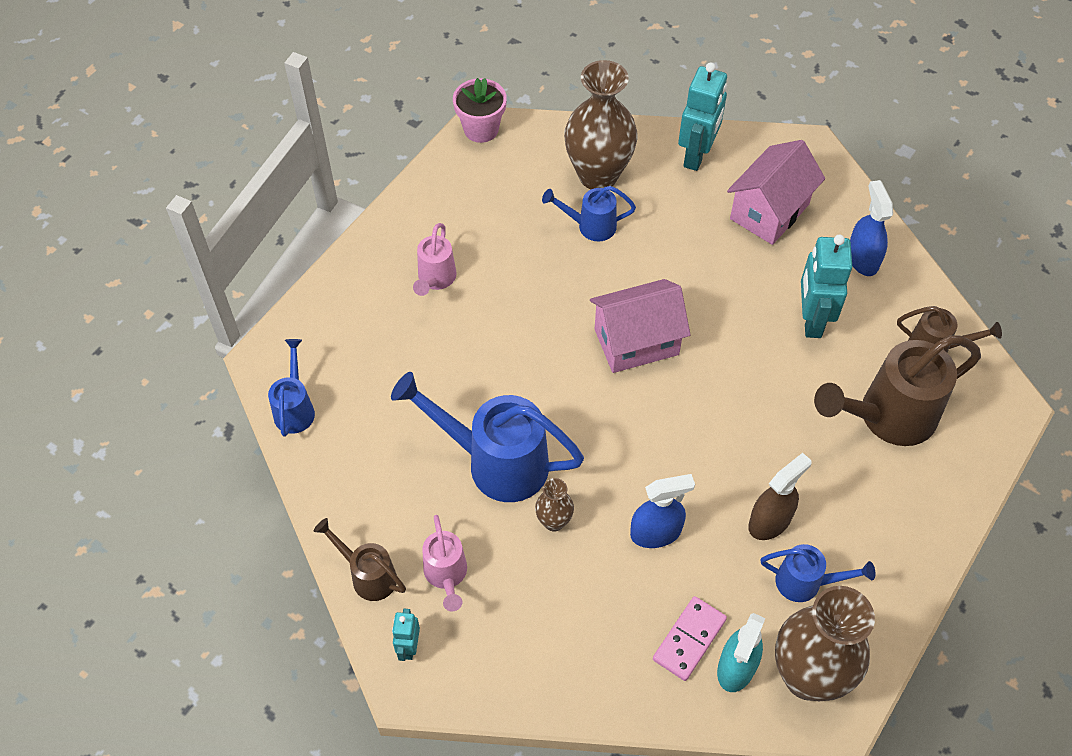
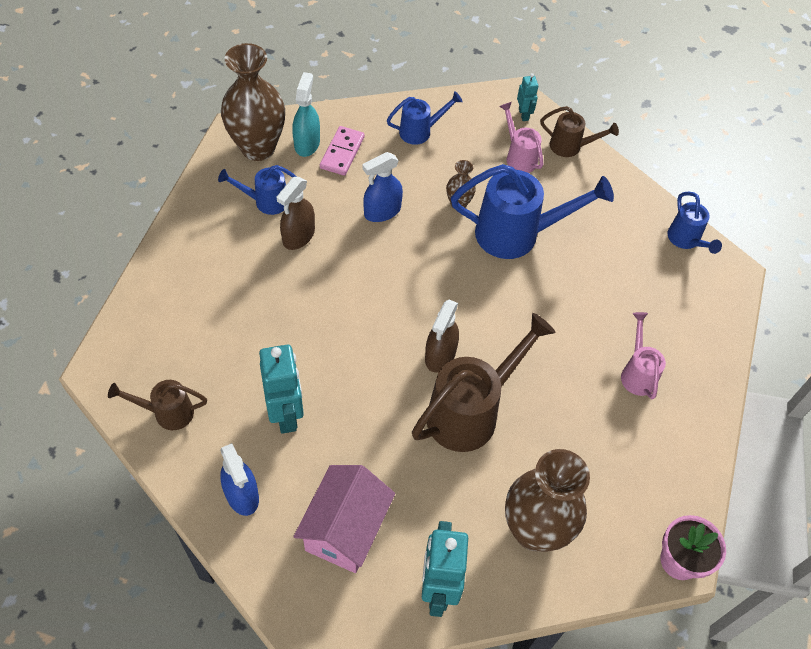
camera: 160 degrees right, 0 degrees up
blue watering can [542,186,636,242] -> blue watering can moved to [387,91,463,145]
pink house [590,279,691,373] -> brown spray bottle [425,300,459,372]
brown watering can [814,335,981,446] -> brown watering can moved to [412,313,556,452]

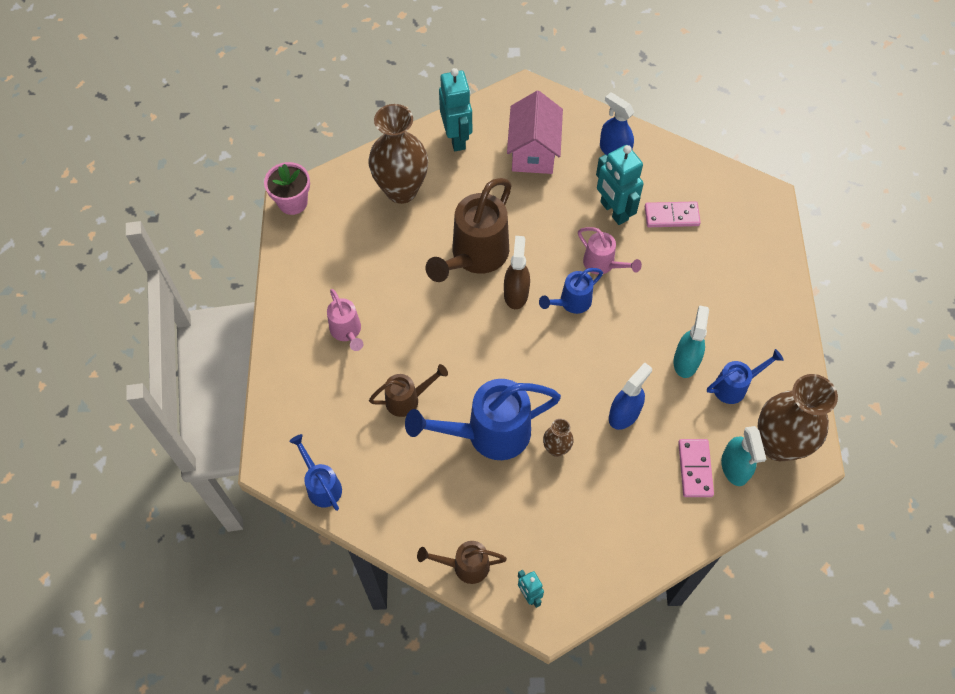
camera: 165 degrees right, 5 degrees up
brown watering can [108,380,207,430] -> brown watering can moved to [369,364,448,417]
brown spray bottle [277,177,315,250] -> turquoise spray bottle [673,305,709,378]
blue watering can [387,91,463,145] -> blue watering can moved to [539,268,603,314]
pink watering can [499,102,543,173] -> pink watering can moved to [578,227,642,275]
none -> pink domino [645,201,701,227]

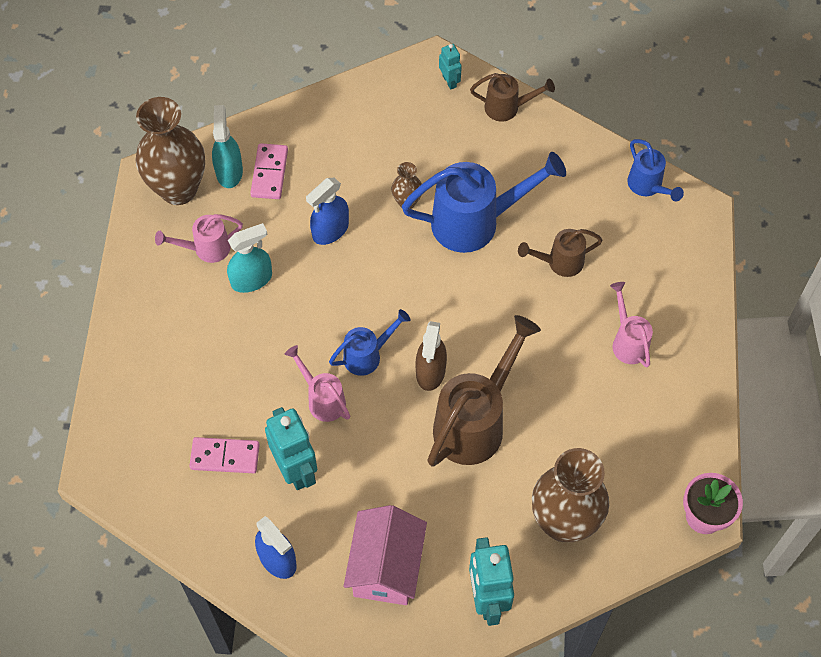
camera: 175 degrees left, 0 degrees up
turquoise spray bottle [673,305,709,378] -> turquoise spray bottle turned 135 degrees counterclockwise [227,223,272,293]
blue watering can [707,349,784,404] -> pink watering can [155,214,243,263]

